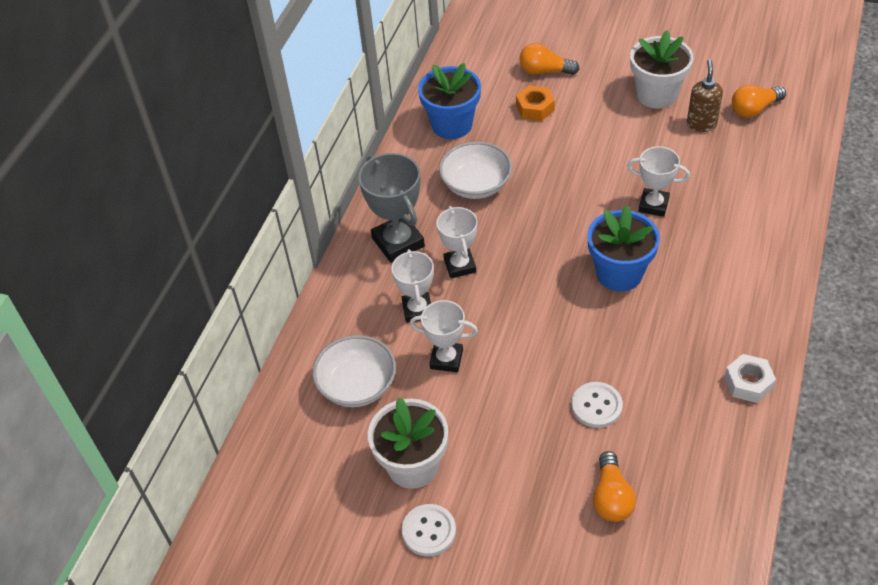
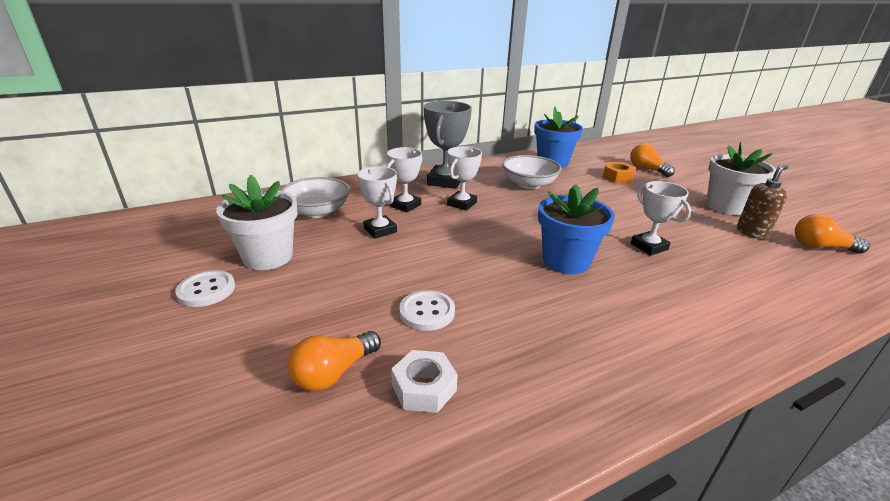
camera: 40 degrees right, 20 degrees down
white nut [724,354,776,403] -> white nut moved to [391,350,458,413]

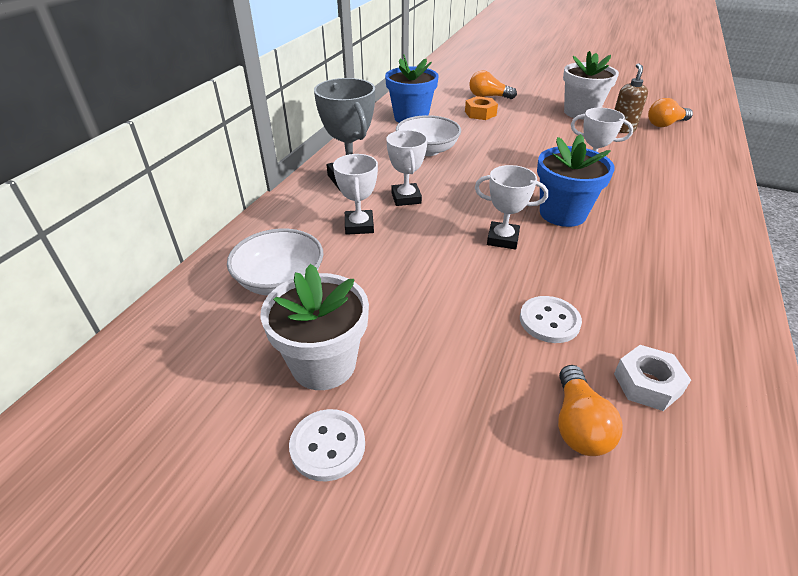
camera: 40 degrees left, 10 degrees up
white trophy [357,166,397,239] -> white trophy moved to [475,165,548,249]

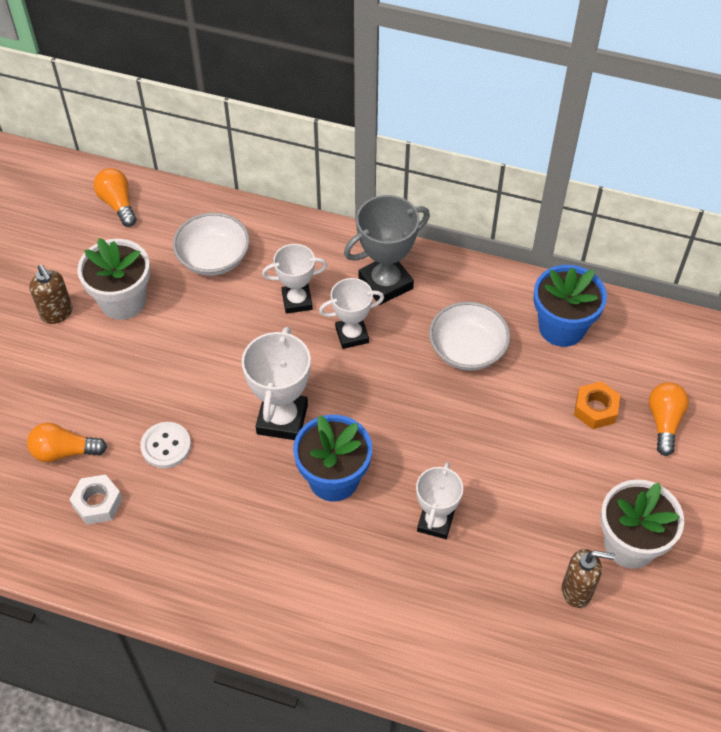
camera: 85 degrees right, 15 degrees up
white button [289,409,365,482] -> brown soap dispenser [29,265,73,324]
white trophy [475,165,548,249] -> white trophy [242,327,311,440], size x1.51
orange light bulb [648,98,693,127] -> orange light bulb moved to [93,168,137,227]

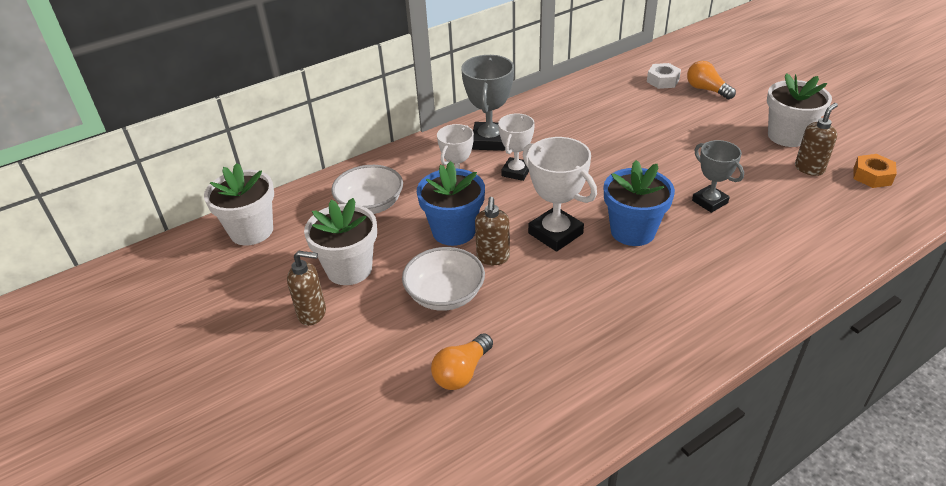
camera: 50 degrees left, 15 degrees down
white nut [69,474,123,525] -> white nut moved to [647,63,681,89]
orange light bulb [93,168,137,227] -> white flower pot [204,163,274,245]
white button [140,422,191,468] -> none
white trophy [416,462,463,539] -> grey trophy [692,140,744,213]
white bowl [429,302,510,371] -> white bowl moved to [402,247,485,311]
blue flower pot [533,265,607,347] -> blue flower pot moved to [417,161,485,246]
orange nut [574,381,620,429] -> orange nut moved to [854,154,897,188]
none -> brown soap dispenser [475,197,510,265]

